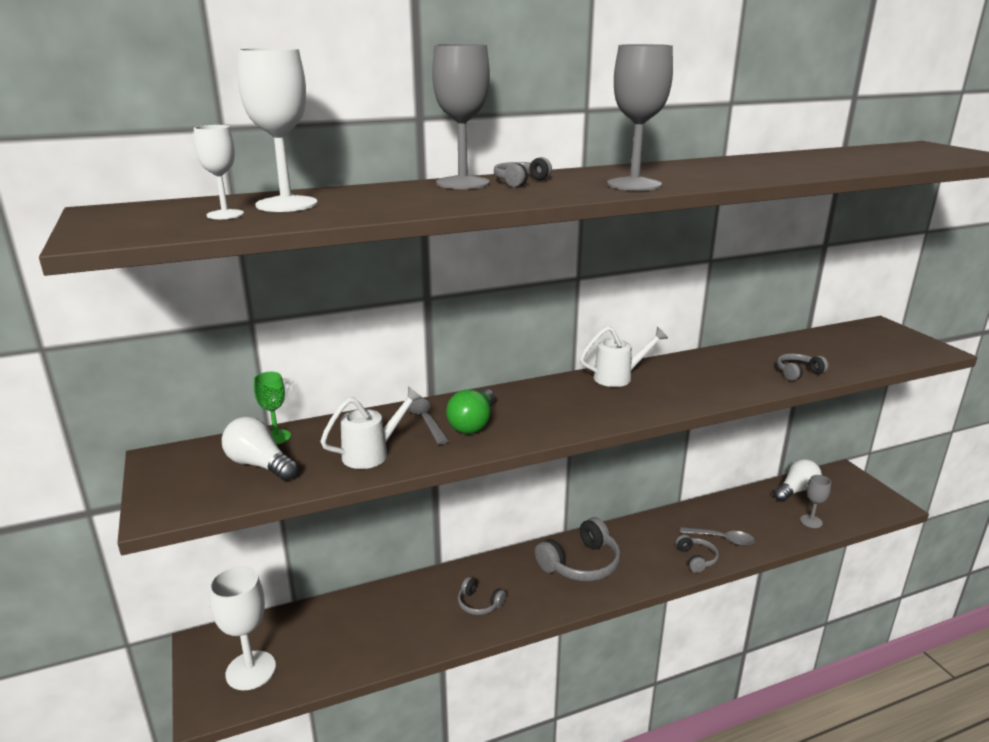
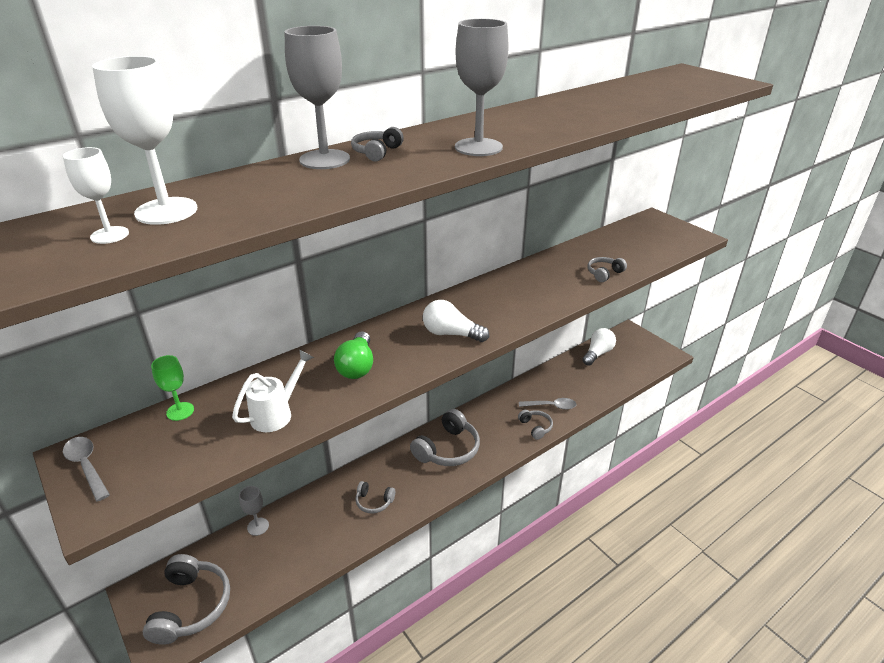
camera: 15 degrees left, 10 degrees up
white goblet [209,566,276,690] -> grey headphones [143,554,230,645]
white light bulb [222,416,298,481] -> white light bulb moved to [423,300,489,342]
grey spoon [407,398,449,445] -> grey spoon moved to [63,437,110,502]
white watering can [580,326,668,387] -> none
grey goblet [800,475,831,528] -> grey goblet moved to [239,486,269,536]

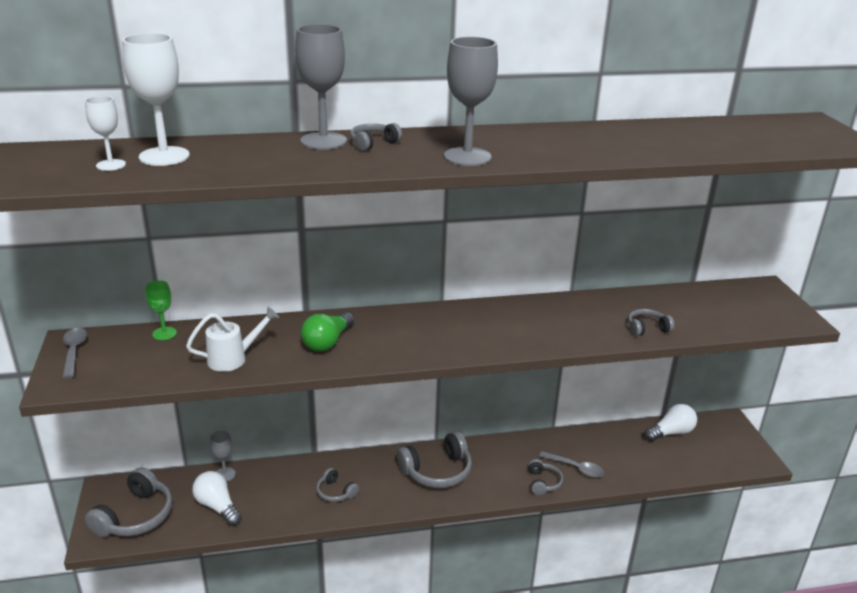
camera: 25 degrees right, 5 degrees down
white light bulb [423,300,489,342] -> white light bulb moved to [192,471,242,526]

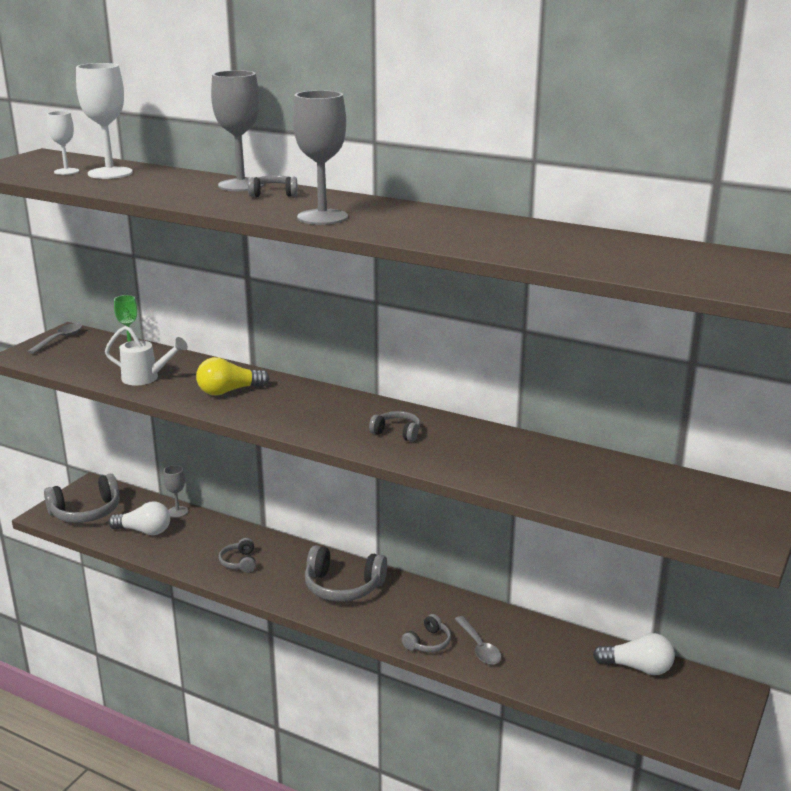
camera: 40 degrees right, 5 degrees down
white light bulb [192,471,242,526] -> white light bulb turned 105 degrees clockwise [108,502,170,535]
green light bulb [301,312,354,351] -> yellow light bulb [196,357,270,395]
grey headphones [628,309,674,336] -> grey headphones moved to [369,411,420,442]

